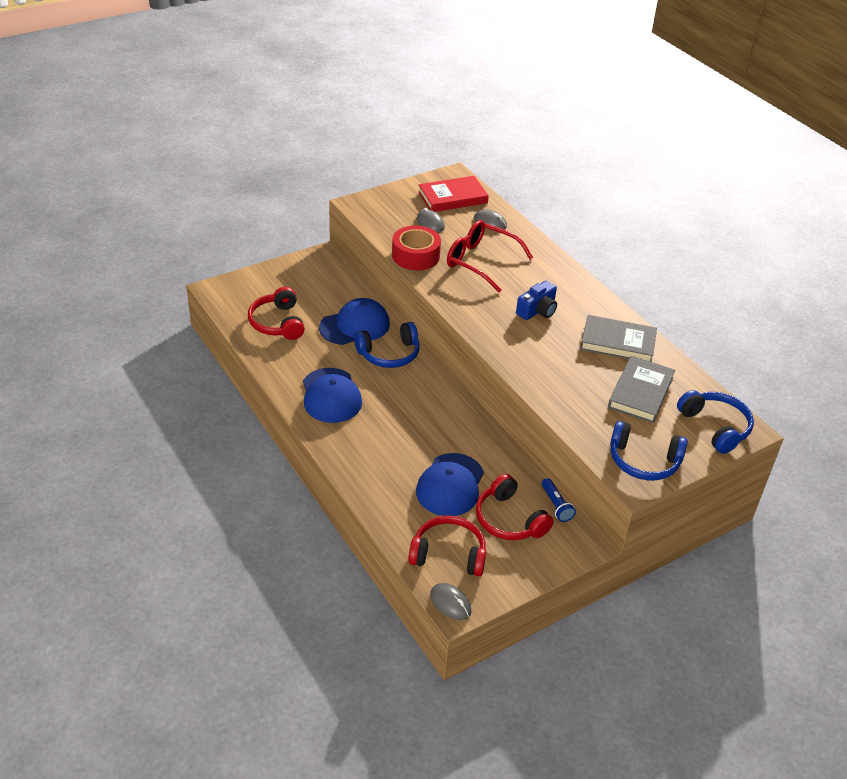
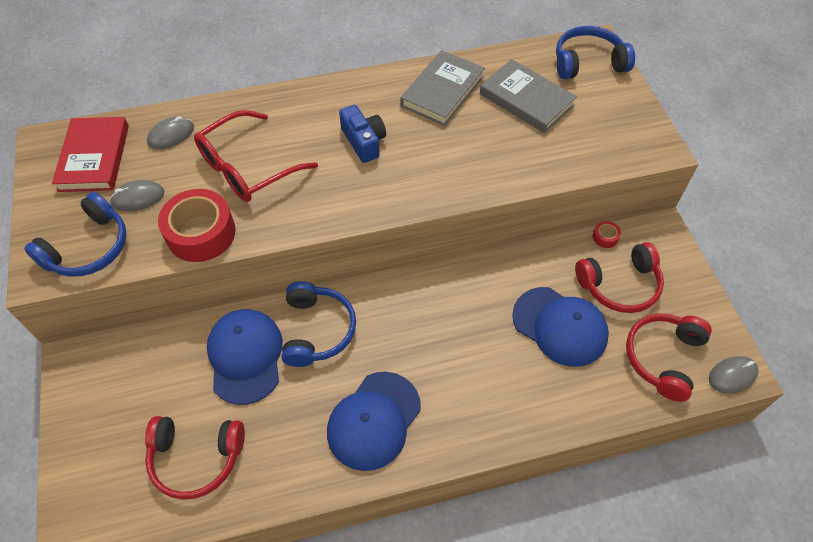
camera: 70 degrees left, 15 degrees up
blue cap [303,368,362,423] -> blue cap turned 120 degrees clockwise [327,372,421,471]
blue flashlight [542,478,576,522] -> red tape [593,221,621,248]
blue headphones [610,421,688,481] -> blue headphones moved to [24,192,127,277]

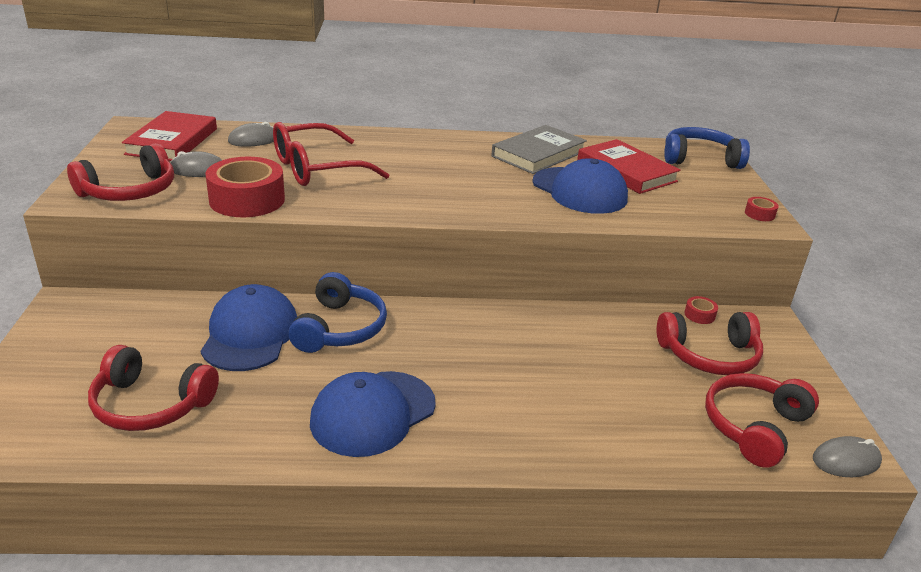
camera: 10 degrees right, 25 degrees down
blue headphones [24,192,127,277] -> red headphones [67,143,174,201]
blue camera [339,105,386,163] -> none
grey book [480,59,577,133] -> red book [577,139,681,194]
blue cap [512,287,609,367] -> blue cap moved to [532,158,628,214]
none -> red tape [745,197,779,221]

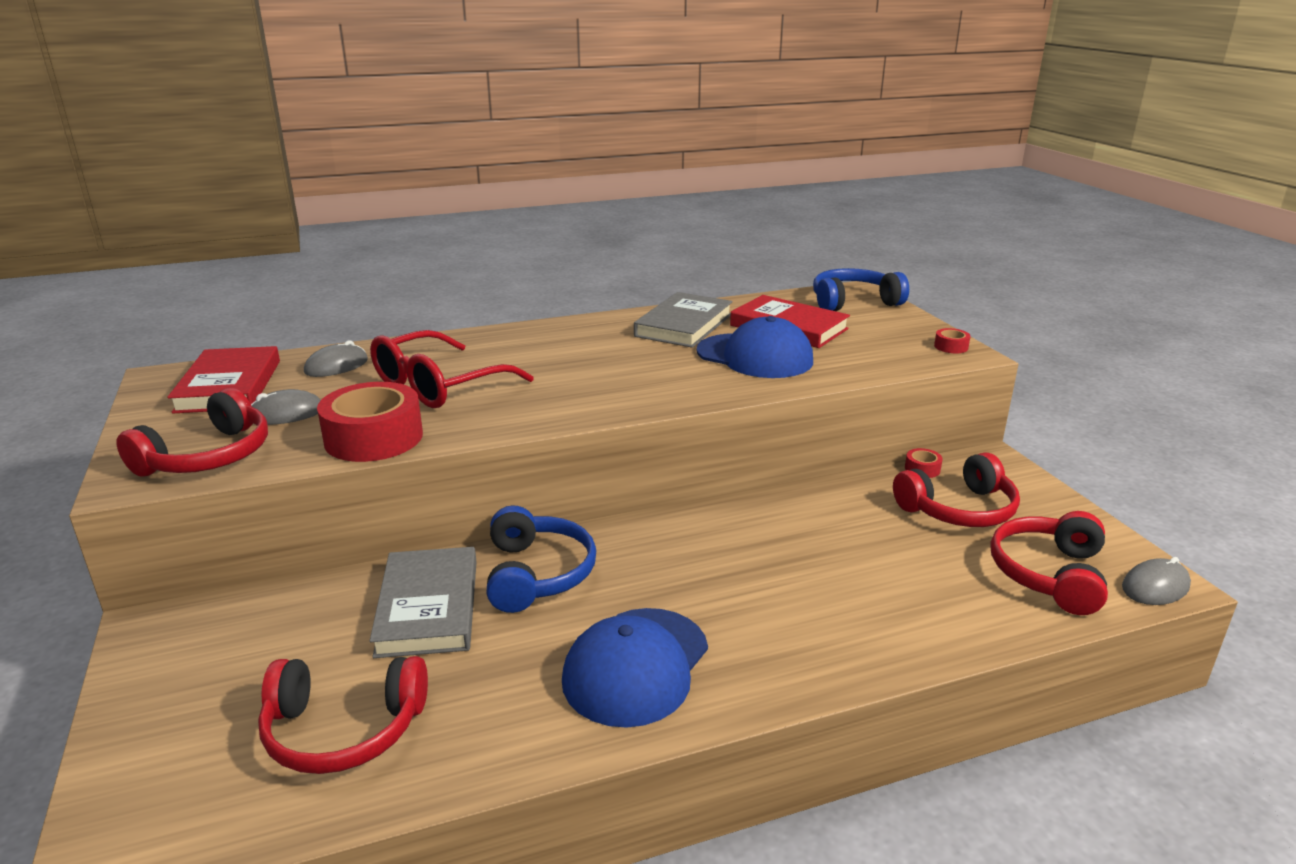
camera: 15 degrees left, 5 degrees down
blue cap [201,284,297,371] -> grey book [370,547,477,658]

